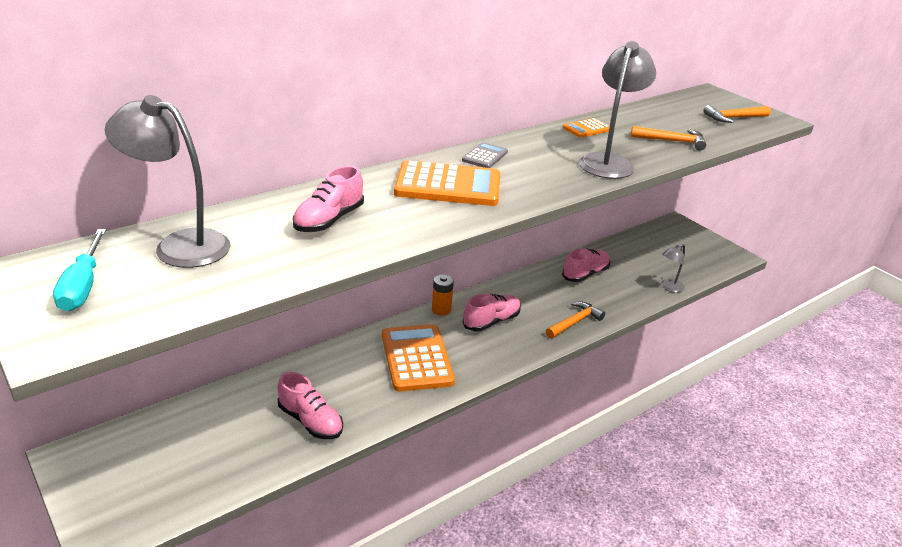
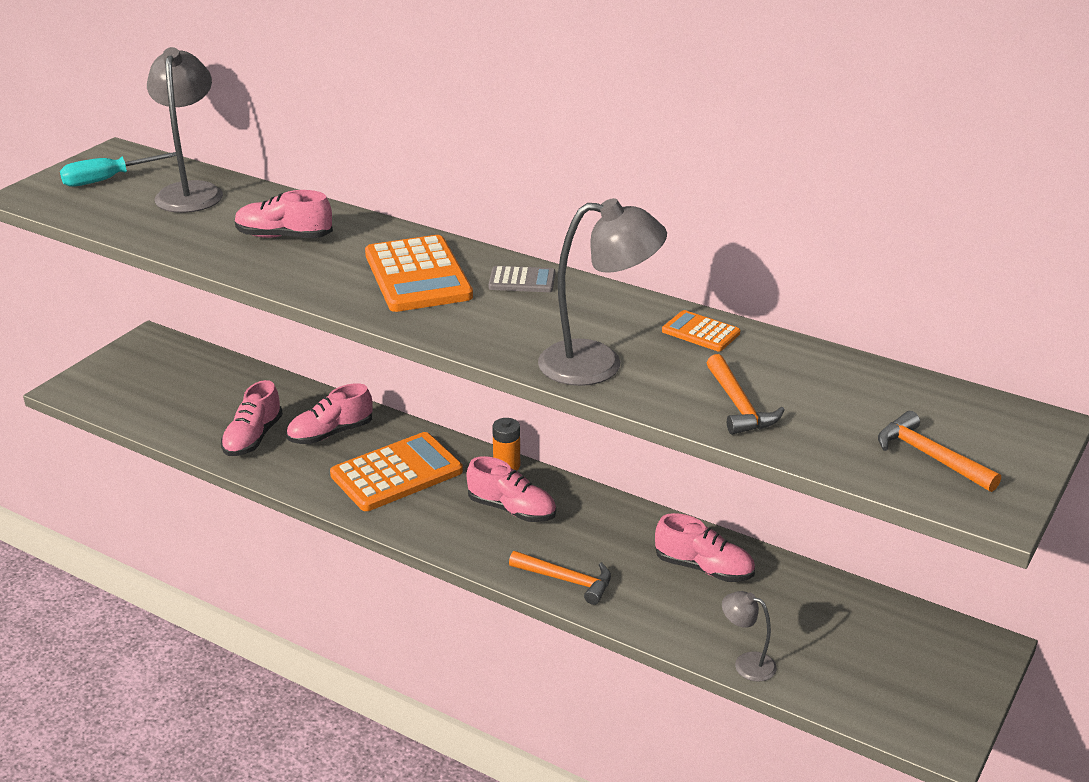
camera: 70 degrees right, 0 degrees up
none -> pink shoe [286,383,373,444]

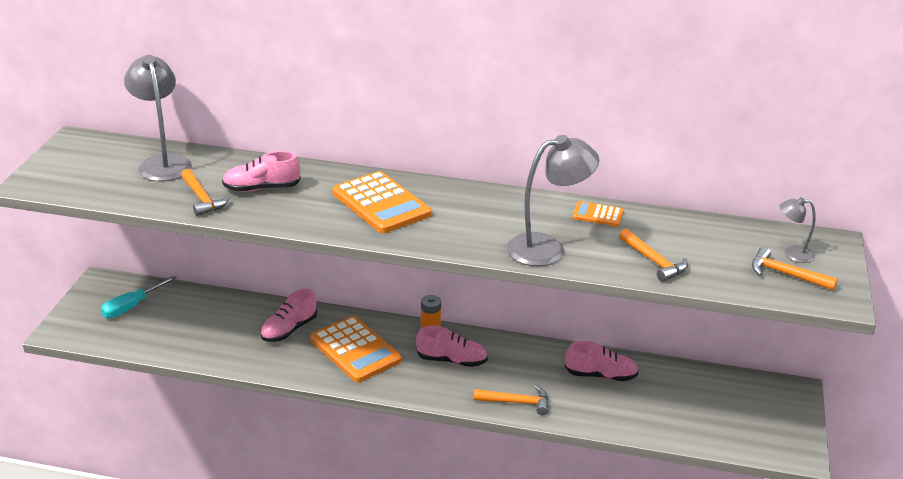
camera: 20 degrees left, 0 degrees up
turquoise screwdriver [60,152,176,187] -> turquoise screwdriver moved to [101,276,176,318]
pink shoe [221,380,283,456] -> none
orange calculator [330,432,463,511] -> orange calculator turned 105 degrees clockwise [310,316,402,382]
grey calculator [489,266,555,292] -> none
grey lamp [722,591,777,682] -> grey lamp moved to [779,197,816,263]
none -> orange hammer [181,169,230,216]

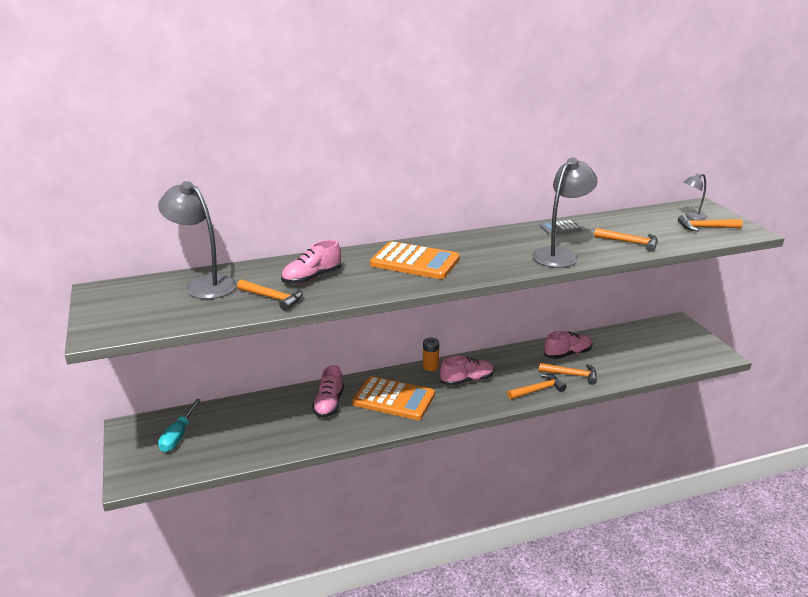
camera: 30 degrees left, 5 degrees down
orange calculator [573,201,623,226] -> grey calculator [540,220,581,235]
none -> orange hammer [539,363,597,385]

